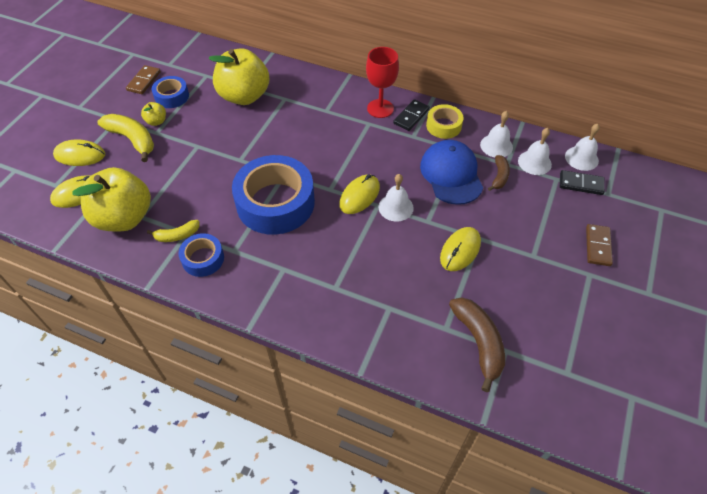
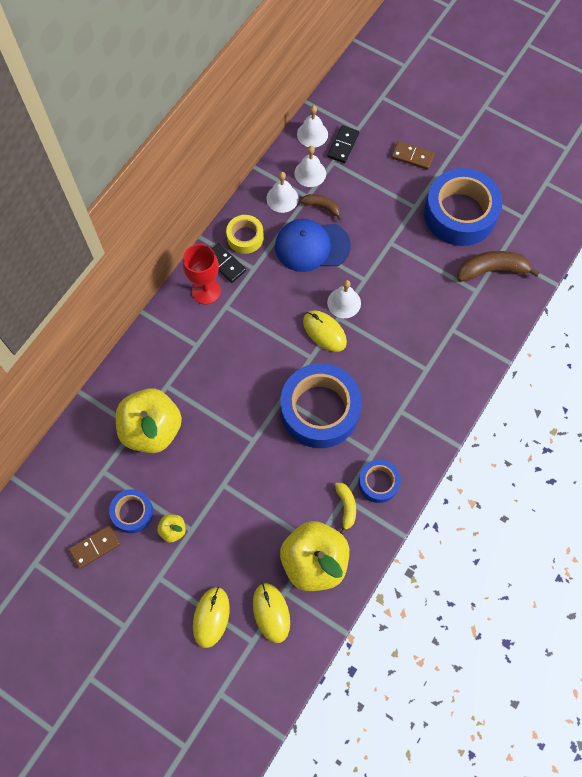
camera: 80 degrees left, 15 degrees up
yellow banana [97,114,154,162] -> none
brown domino [126,65,161,94] -> brown domino turned 60 degrees counterclockwise [69,525,121,569]
yellow mouse [440,227,481,271] -> none
none -> blue tape [424,168,502,246]

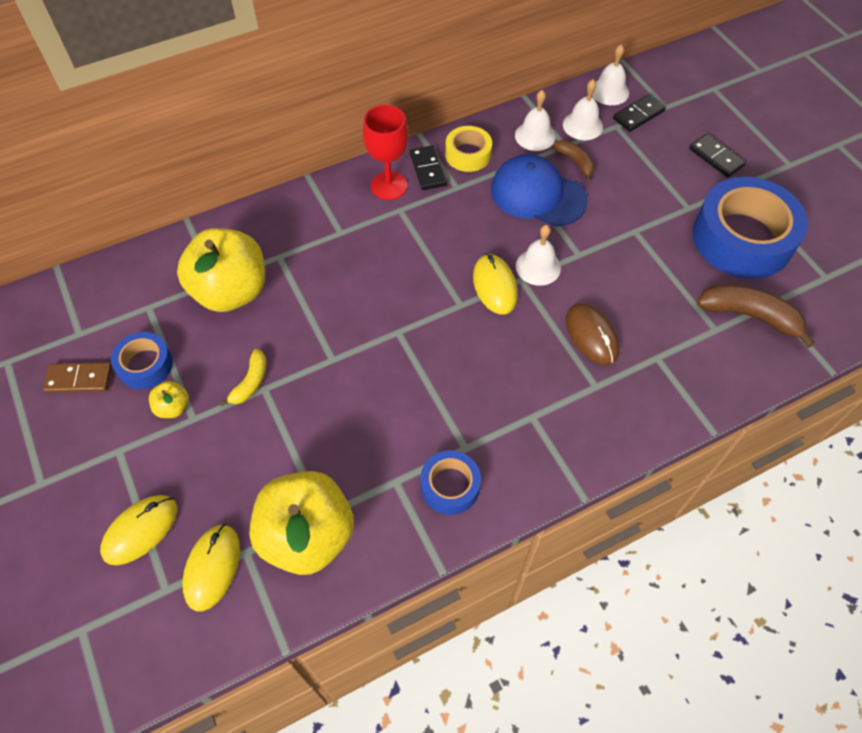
camera: 30 degrees right, 10 degrees down
blue tape [281,363,362,448] -> none
yellow banana [335,483,356,535] -> yellow banana moved to [220,349,266,406]
brown domino [391,141,435,170] -> black domino [689,134,746,178]
none -> brown mouse [566,303,620,365]

